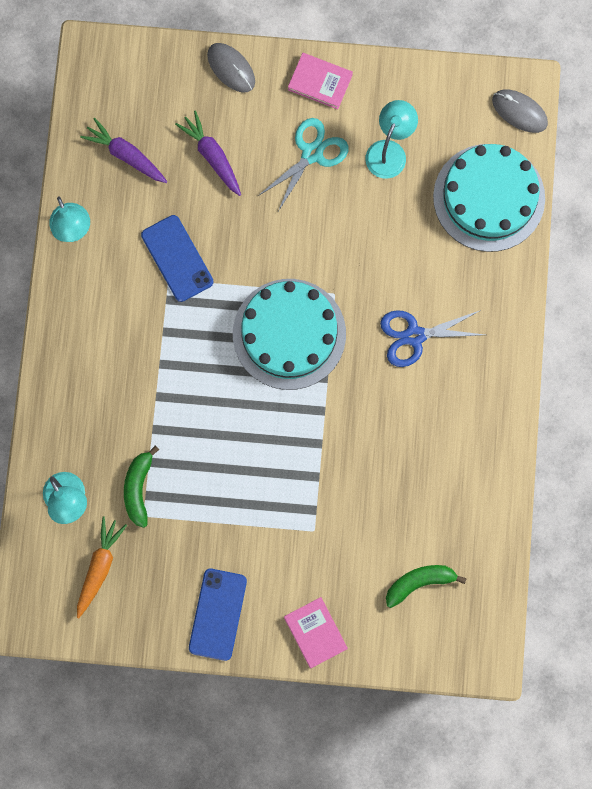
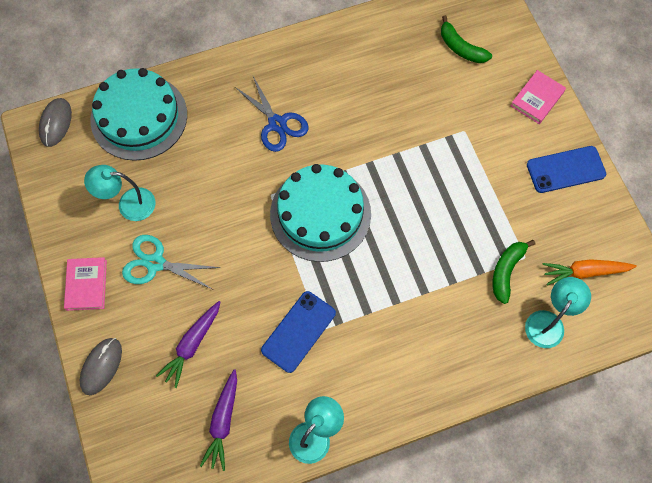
camera: 115 degrees left, 10 degrees down
green banana [124,446,159,528] -> green banana turned 135 degrees clockwise [493,240,535,304]

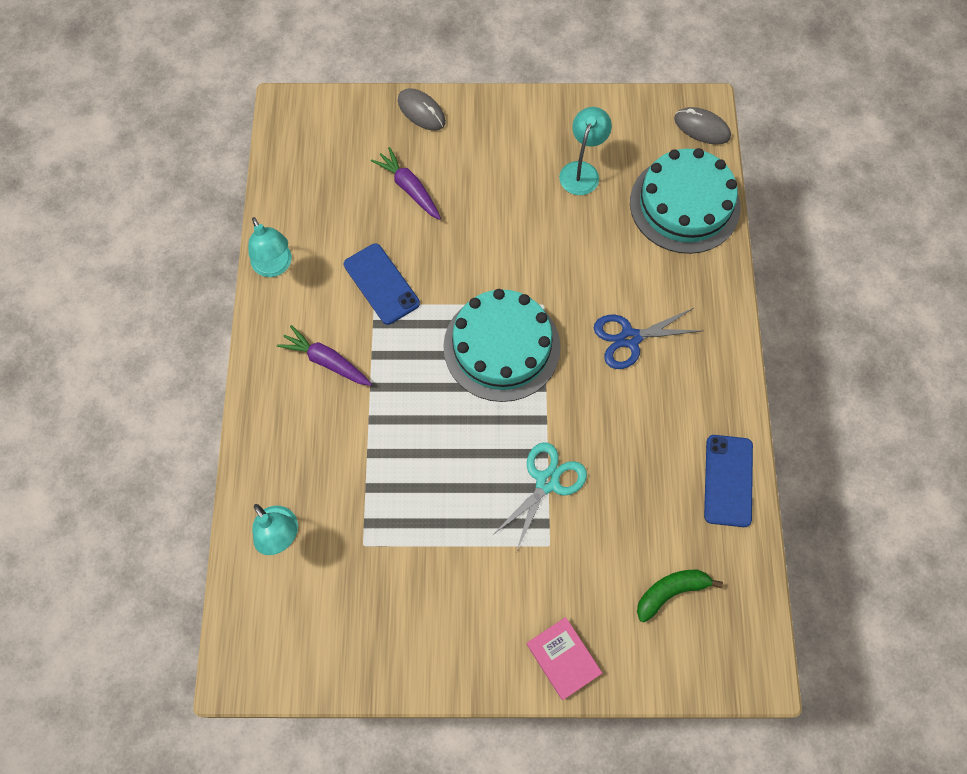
camera: 110 degrees right, 0 degrees up
pink book [64,257,107,311] -> none
turquoise scissors [122,235,221,289] -> turquoise scissors moved to [493,442,587,552]
purple carrot [200,369,237,471] -> purple carrot moved to [277,325,372,386]
green banana [493,240,535,304] -> none
blue phone [527,146,606,193] -> blue phone moved to [704,435,753,527]
orange carrot [543,259,637,285] -> none

